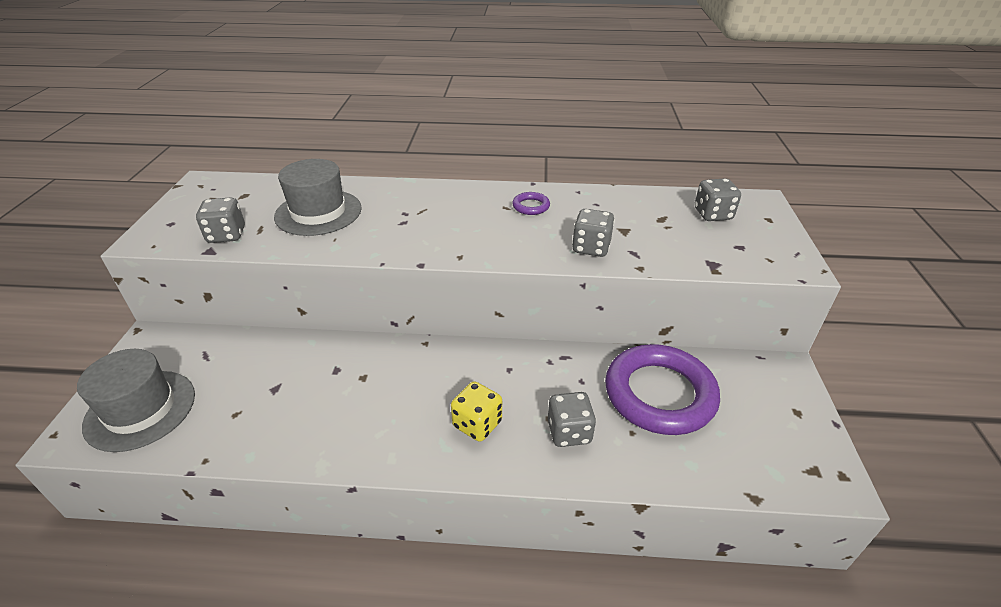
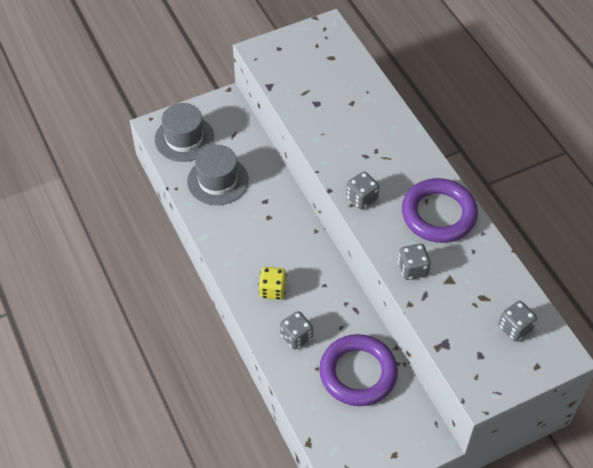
camera: 60 degrees right, 15 degrees up
grey dice [196,198,245,243] -> grey dice moved to [346,172,379,209]
grey hat [274,159,362,236] -> grey hat moved to [187,145,249,205]
purple ring [512,192,550,215] -> purple ring [402,178,478,243], size x2.49

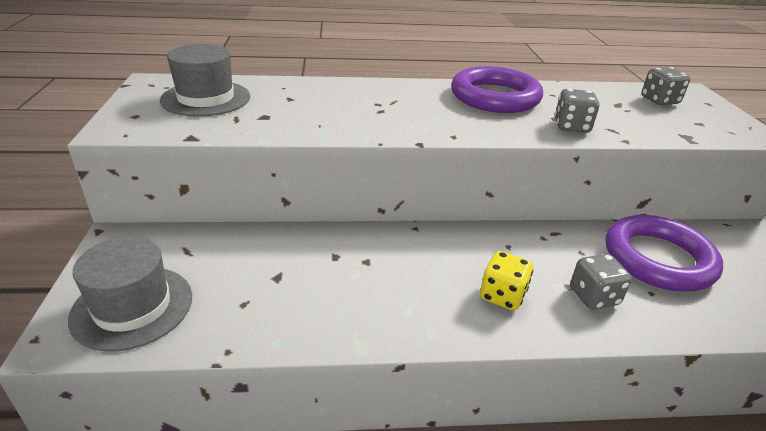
camera: 70 degrees left, 20 degrees down
grey hat [187,145,249,205] -> grey hat moved to [160,44,250,117]
grey dice [346,172,379,209] -> none

